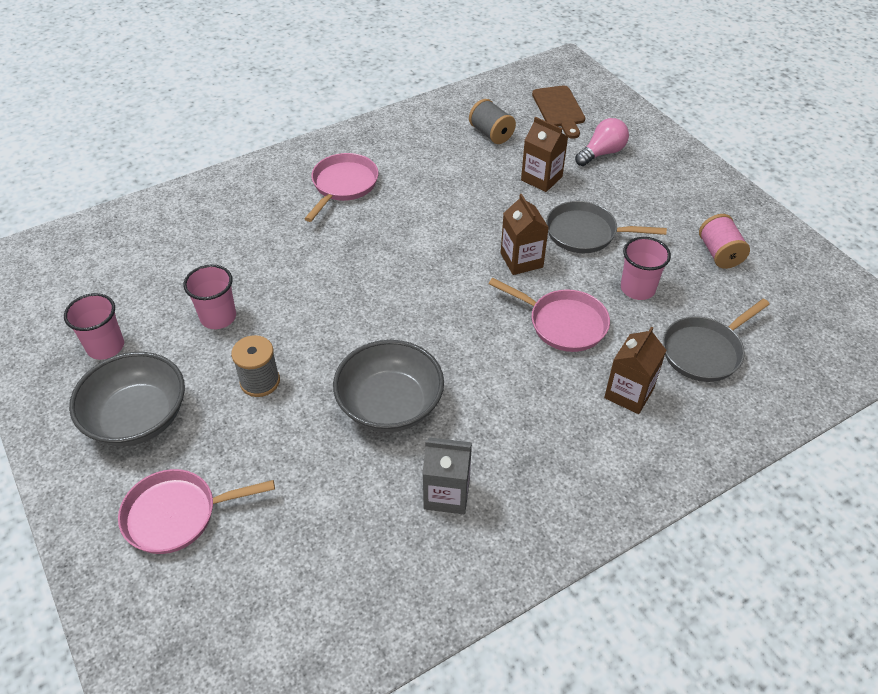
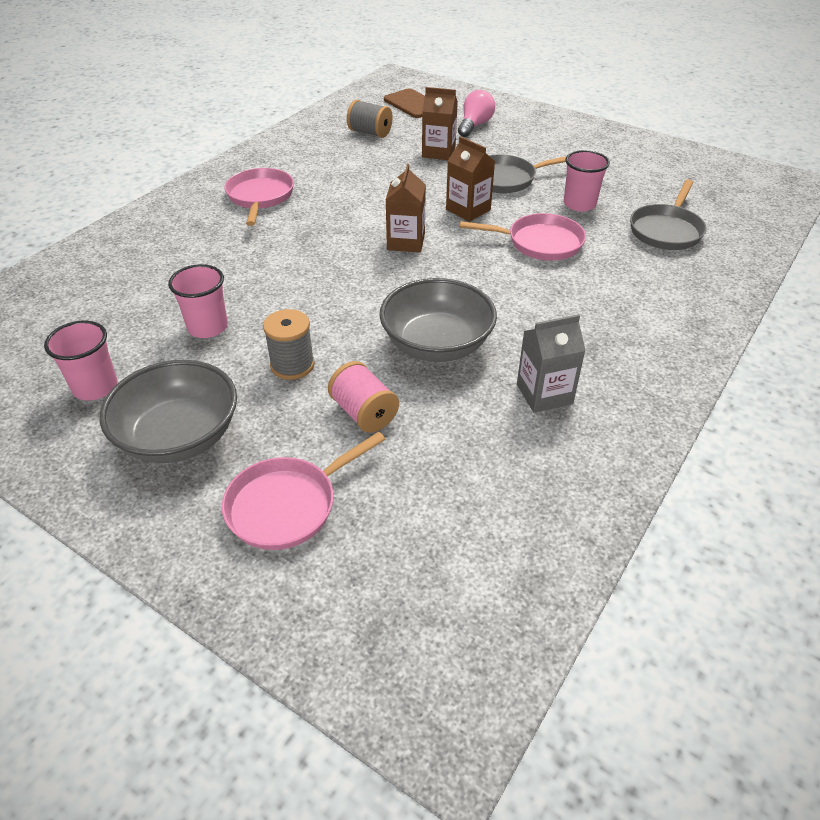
camera: 25 degrees left, 5 degrees down
brown carton [604,326,666,414] -> brown carton moved to [386,164,426,252]
pink spool [699,214,750,269] -> pink spool moved to [328,361,399,433]

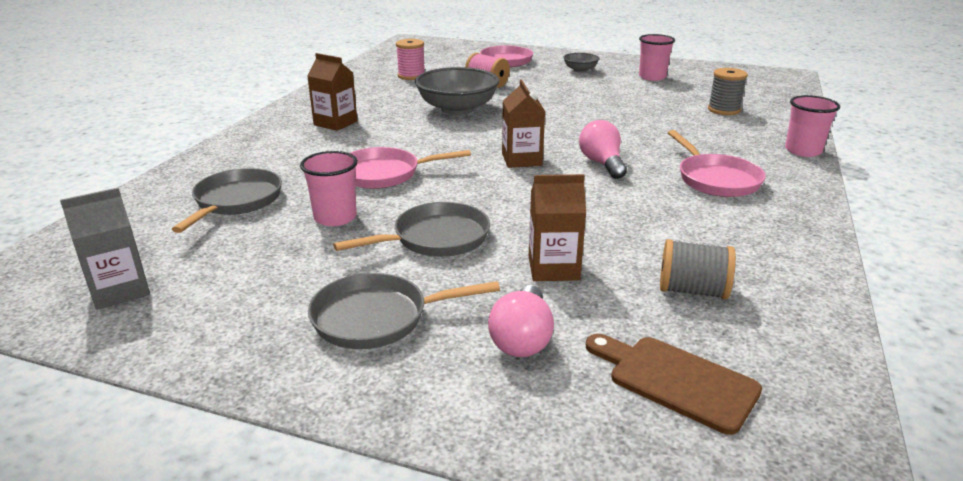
camera: 165 degrees right, 15 degrees down
grey bowl [99,360,237,463] -> grey bowl [563,53,600,73], size x0.50
pink cup [168,264,228,338] -> pink cup moved to [785,95,840,157]
grey spool [263,309,315,380] -> grey spool moved to [708,68,748,115]
brown carton [446,136,495,222] -> brown carton moved to [307,53,357,131]
grey carton [517,314,586,413] -> grey carton moved to [60,187,150,310]
none -> grey pan [308,273,500,349]
none -> pink spool [396,39,425,80]
none -> pink light bulb [579,120,627,179]

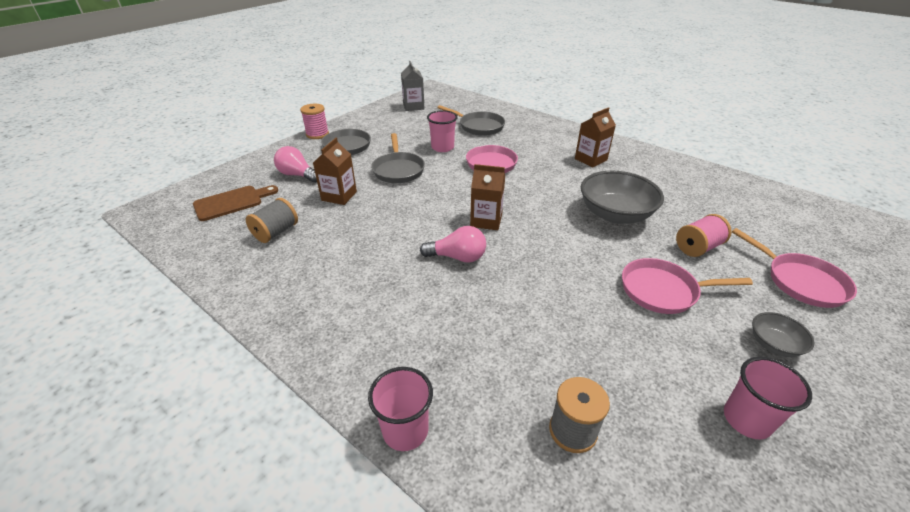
camera: 110 degrees right, 10 degrees up
pink spool [396,39,425,80] -> pink spool moved to [300,104,329,139]
pink pan [668,130,766,197] -> pink pan moved to [622,258,753,314]

